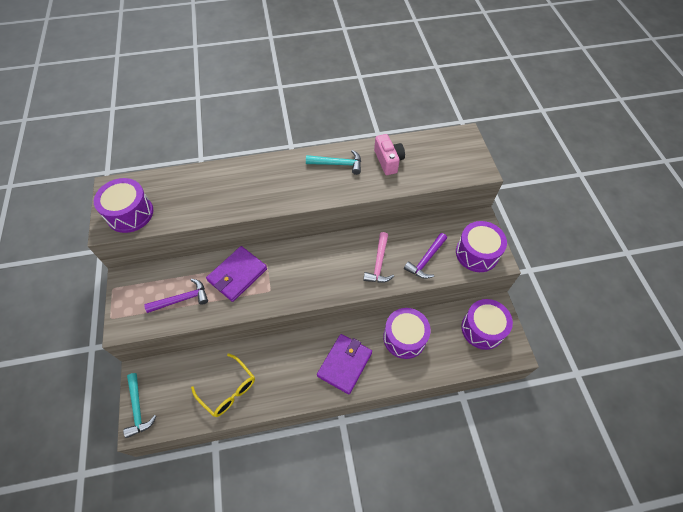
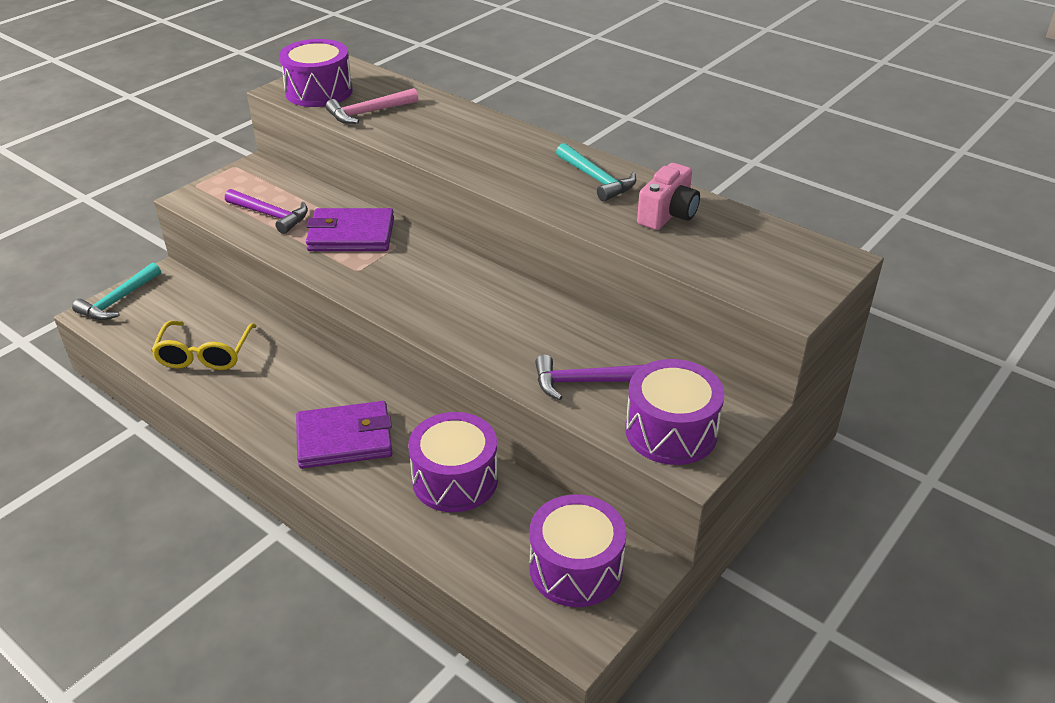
camera: 50 degrees right, 20 degrees down
pink hammer [363,232,394,283] -> pink hammer moved to [326,88,418,124]

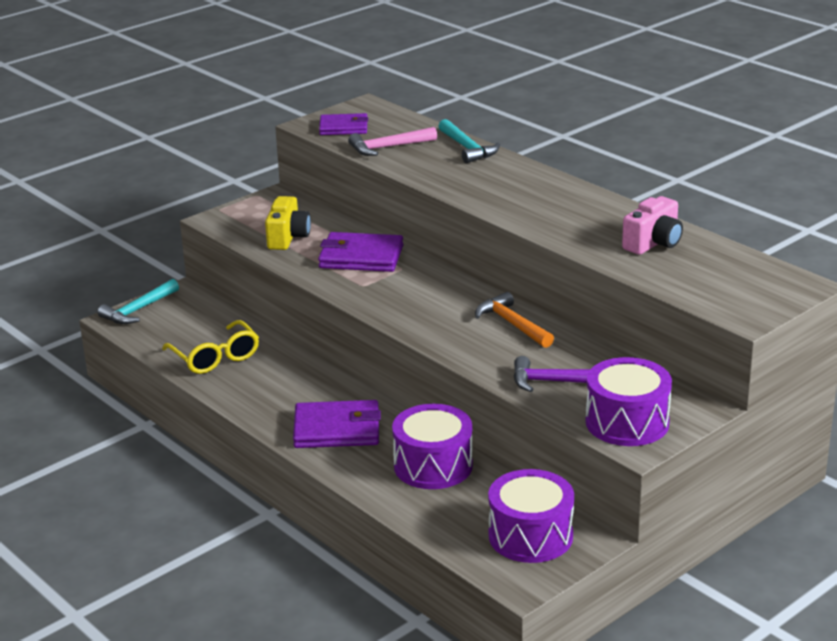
camera: 10 degrees right, 10 degrees down
yellow glasses [151,321,257,370] -> yellow glasses turned 45 degrees counterclockwise [162,320,259,374]
purple hammer [225,189,308,234] -> yellow camera [265,196,311,250]
purple drum [279,39,353,107] -> purple wallet [319,113,368,135]
turquoise hammer [556,143,636,202] -> turquoise hammer moved to [438,119,500,163]
none -> orange hammer [475,292,554,348]

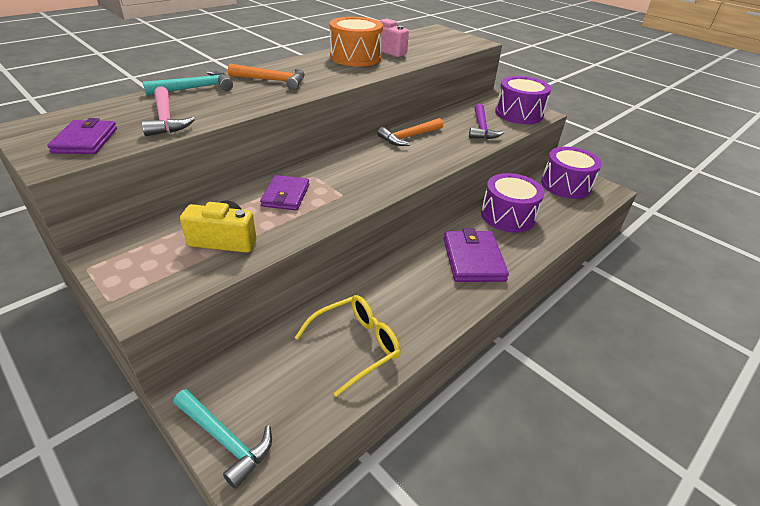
camera: 95 degrees left, 10 degrees up
purple wallet [318,232,404,272] -> purple wallet [260,175,309,210], size x0.66
none -> orange hammer [228,64,305,90]
none -> orange drum [330,17,383,67]

